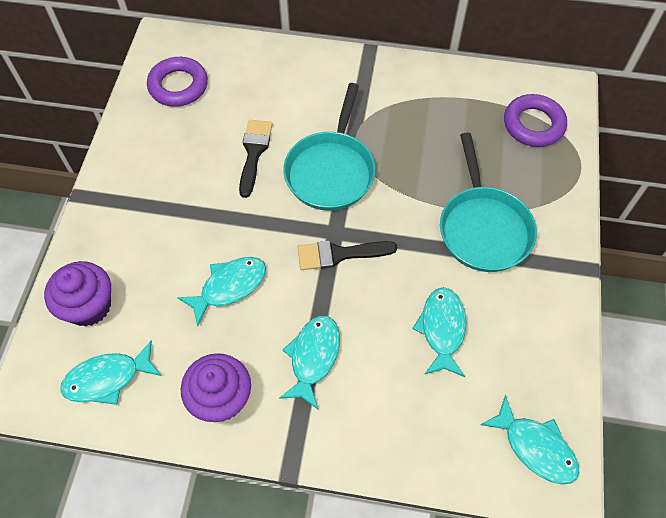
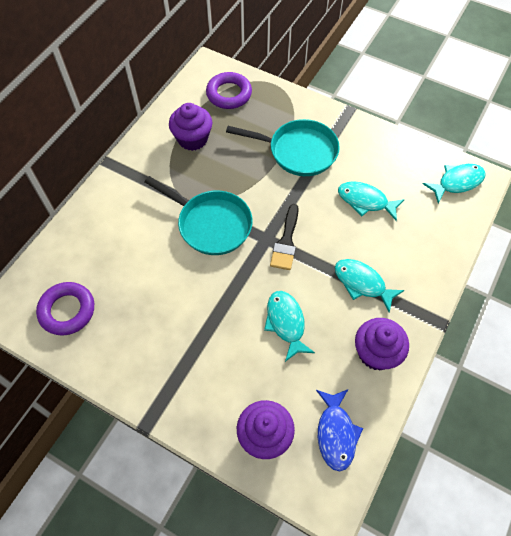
camera: 70 degrees left, 0 degrees up
turquoise fish [60,340,162,405] -> blue fish [316,389,363,471]
black brush [239,120,273,198] -> none
none -> purple cupcake [169,103,212,151]

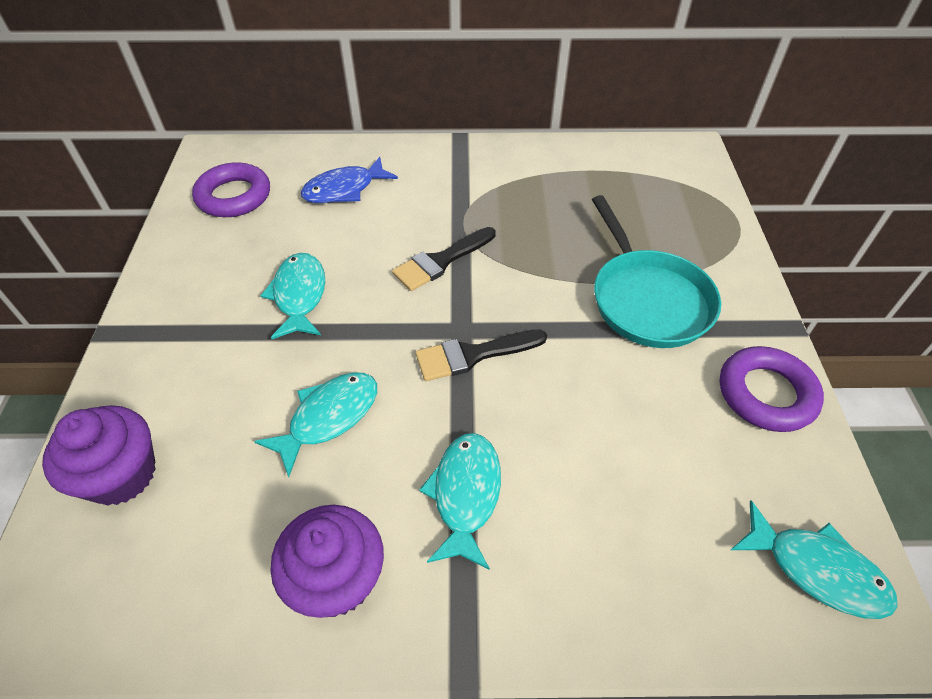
camera: 60 degrees right, 10 degrees down
turquoise pan [144,176,253,255] -> black brush [392,227,496,291]
purple cupcake [169,103,212,151] -> none
purple ring [206,72,252,109] -> purple ring moved to [720,346,824,432]
blue fish [316,389,363,471] -> blue fish moved to [301,157,398,203]
turquoise fish [338,181,405,221] -> turquoise fish moved to [260,253,326,339]

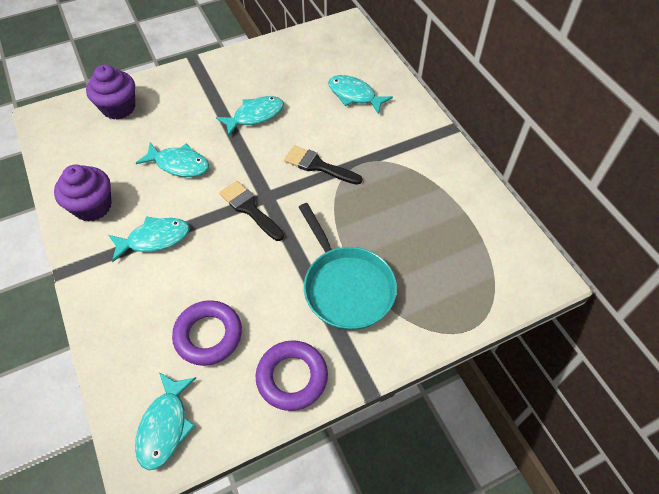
camera: 65 degrees right, 5 degrees up
purple ring [192,162,270,217] -> purple ring moved to [172,300,242,366]
blue fish [301,157,398,203] -> turquoise fish [328,75,393,114]
turquoise pan [592,195,721,348] -> turquoise pan turned 75 degrees counterclockwise [299,203,397,330]

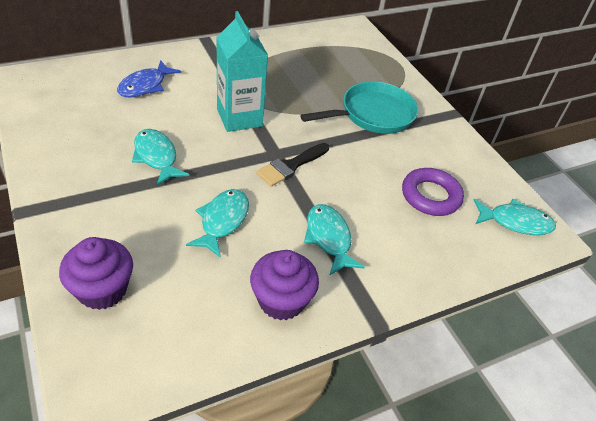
camera: 95 degrees left, 10 degrees down
purple ring [256,340,328,411] -> none
black brush [284,145,362,185] -> turquoise carton [216,11,268,132]
turquoise fish [328,75,393,114] -> blue fish [117,60,181,97]

